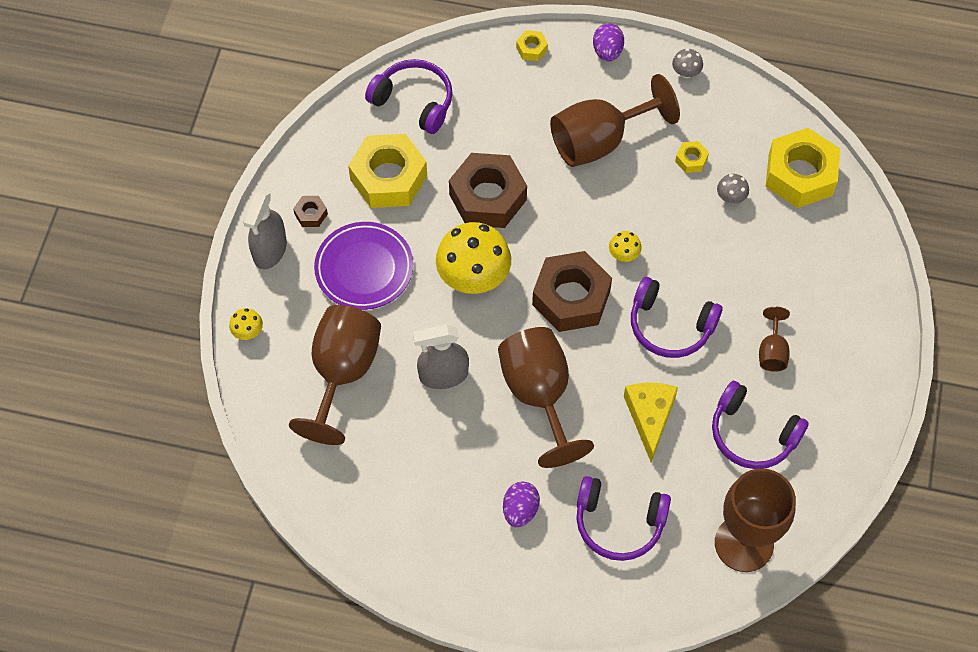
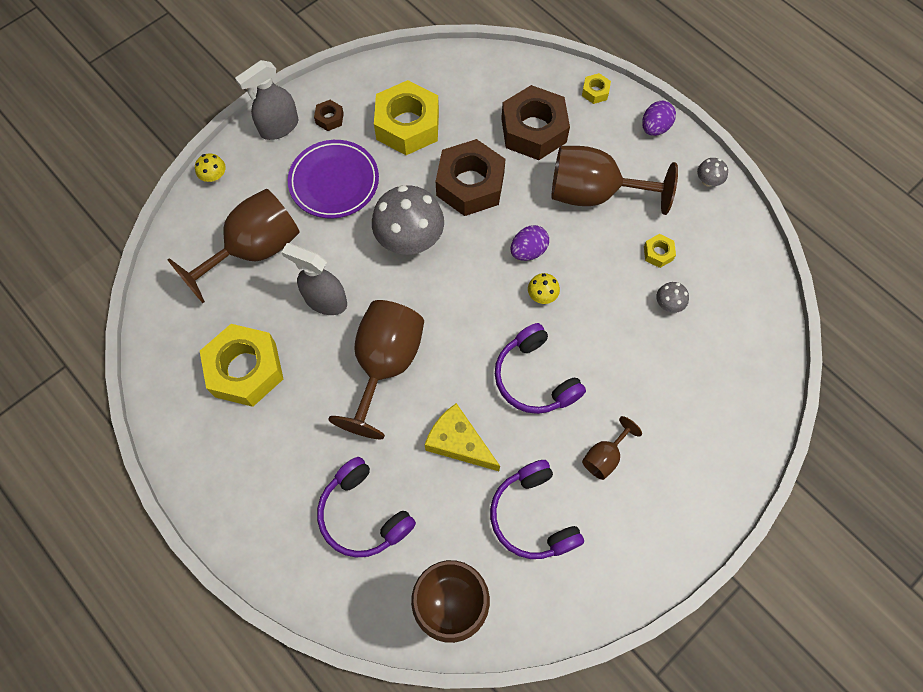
camera: 35 degrees right, 5 degrees up
purple headphones [365,59,453,134] -> none
yellow mushroom [436,222,511,294] -> grey mushroom [372,185,444,255]
purple egg [503,481,540,527] -> purple egg moved to [510,225,549,261]
brown nut [532,251,612,332] -> brown nut moved to [501,85,570,160]
yellow cheese [624,383,678,462] -> yellow cheese turned 90 degrees counterclockwise [425,403,500,471]
yellow nut [765,128,840,208] -> yellow nut moved to [200,324,283,407]

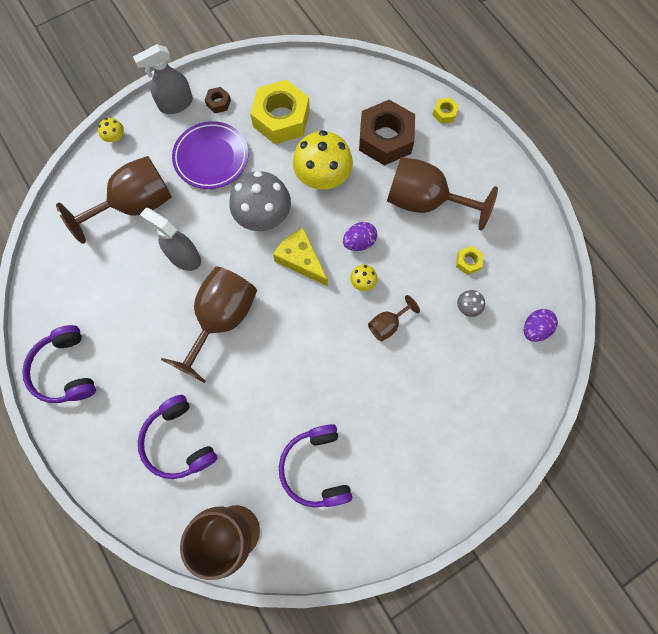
camera: 10 degrees right, 5 degrees up
yellow nut [200,324,283,407] -> none
yellow cheese [425,403,500,471] -> yellow cheese moved to [273,228,328,286]
brown nut [436,139,506,216] -> yellow mushroom [293,130,353,190]
purple headphones [495,323,586,414] -> purple headphones moved to [22,325,96,403]
brown goblet [582,416,642,480] -> brown goblet moved to [368,295,420,341]
purple egg [642,100,676,136] -> purple egg moved to [524,309,558,342]
grey mushroom [697,158,728,187] -> none

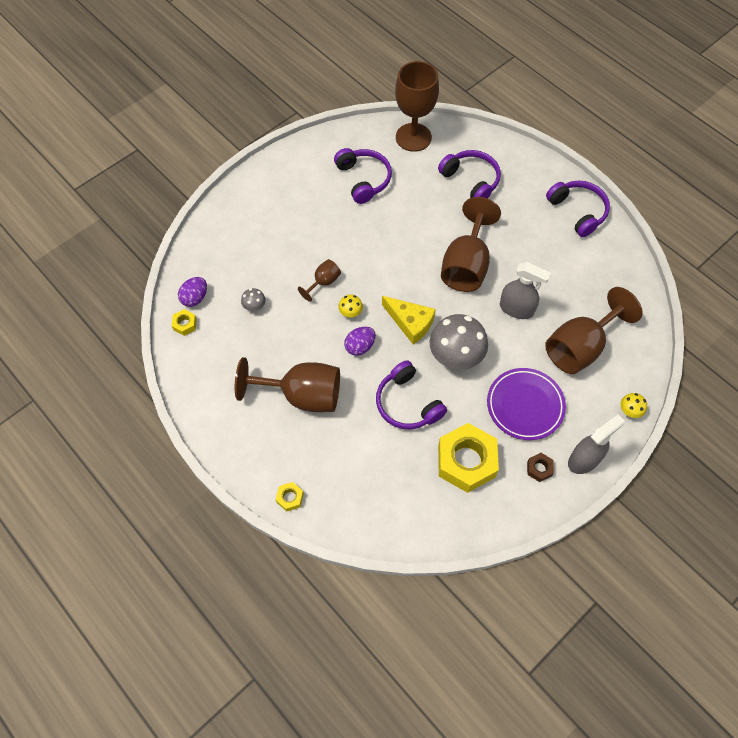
camera: 170 degrees right, 10 degrees down
yellow mushroom [293,130,353,190] -> purple headphones [376,360,447,429]
brown nut [359,100,415,166] -> none
yellow nut [456,246,483,275] -> yellow nut moved to [172,309,197,336]

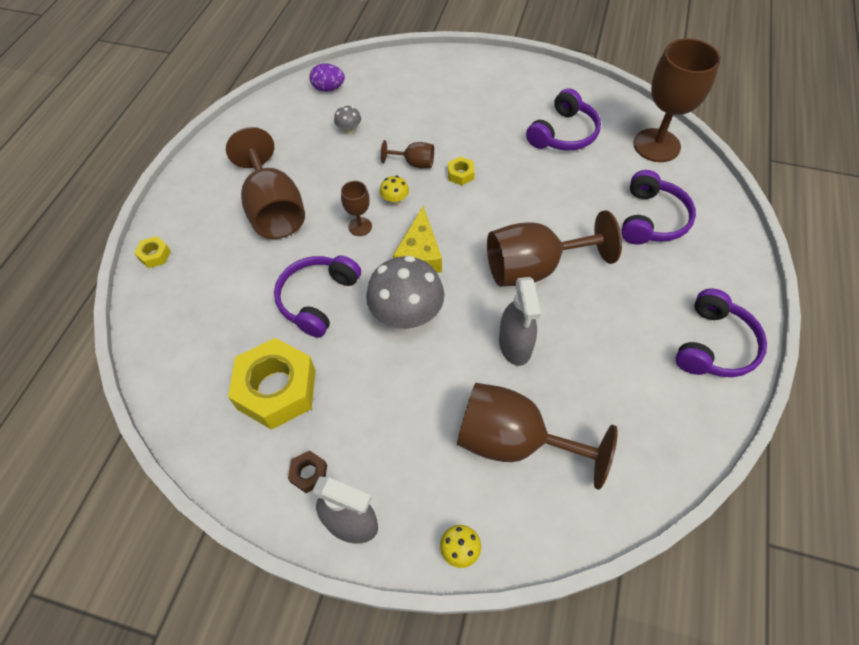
camera: 60 degrees right, 5 degrees down
yellow nut [172,309,197,336] -> yellow nut moved to [448,156,475,185]
purple egg [344,327,376,356] -> brown goblet [341,181,372,236]
purple plate [487,368,566,440] -> none

